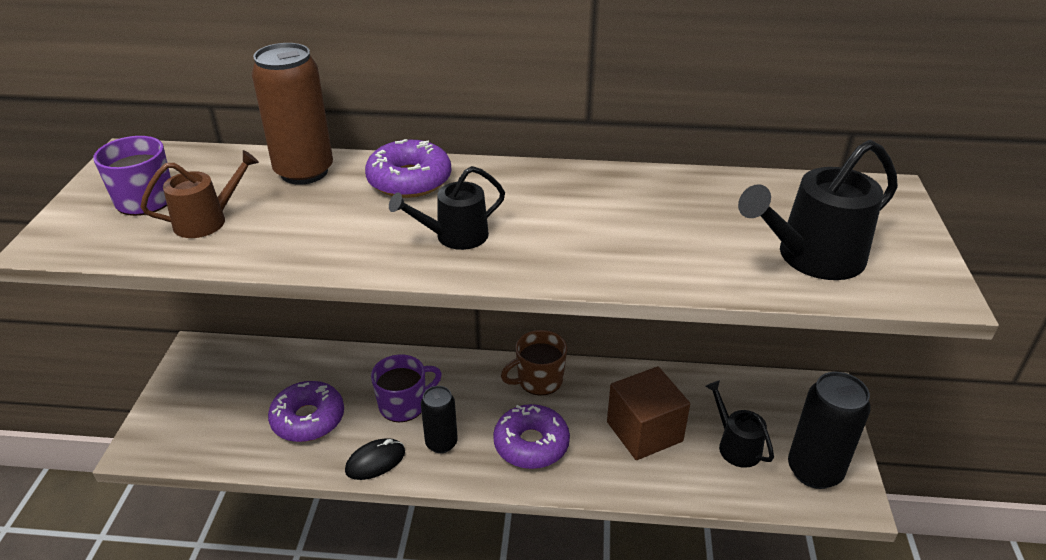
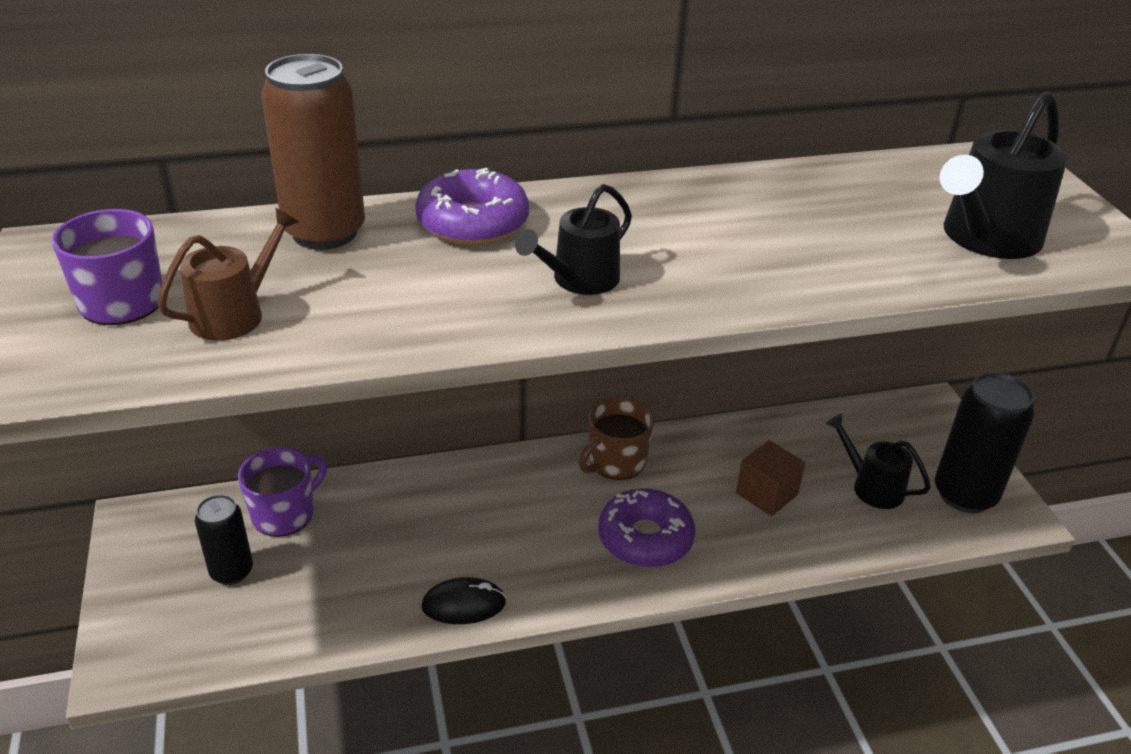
camera: 20 degrees left, 0 degrees up
purple donut [268,381,344,442] -> none
black mouse [345,438,405,480] -> black mouse turned 45 degrees clockwise [421,577,506,624]
purple mug [371,354,442,422] -> purple mug moved to [238,447,327,537]
black can [421,386,458,453] -> black can moved to [195,494,253,585]
brown cube [607,366,690,460] -> brown cube [736,440,805,516], size x0.66

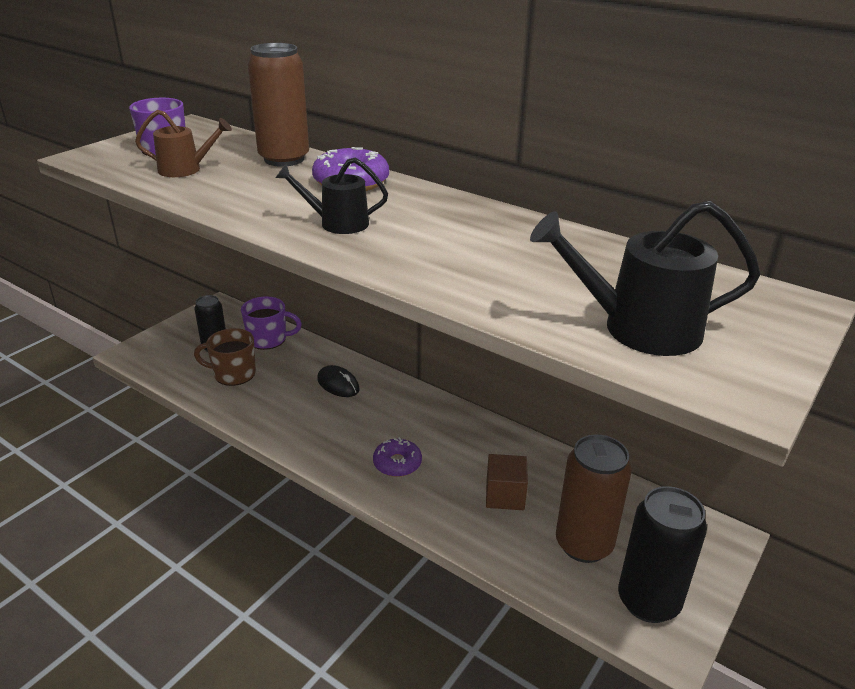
camera: 50 degrees right, 5 degrees down
black mouse [421,577,506,624] -> black mouse moved to [317,365,360,397]
brown mug [579,397,654,480] -> brown mug moved to [194,328,256,386]
purple donut [598,488,696,568] -> purple donut [373,437,422,477], size x0.67
black watering can [826,414,931,509] -> brown can [556,434,632,563]

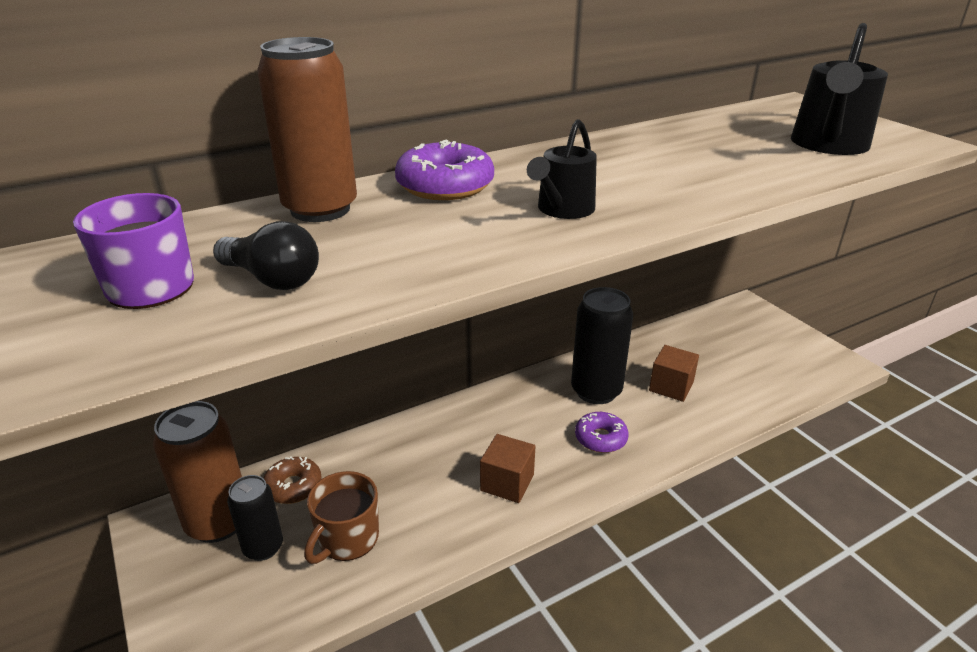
camera: 65 degrees left, 0 degrees up
brown watering can [135,110,232,177] -> black light bulb [213,221,319,290]
purple mug [241,297,302,350] -> brown donut [263,457,322,504]
black mouse [317,365,360,397] -> none
brown can [556,434,632,563] -> brown can moved to [153,401,242,543]
black can [618,486,707,623] -> black can moved to [571,287,633,404]
none -> brown cube [480,434,535,503]

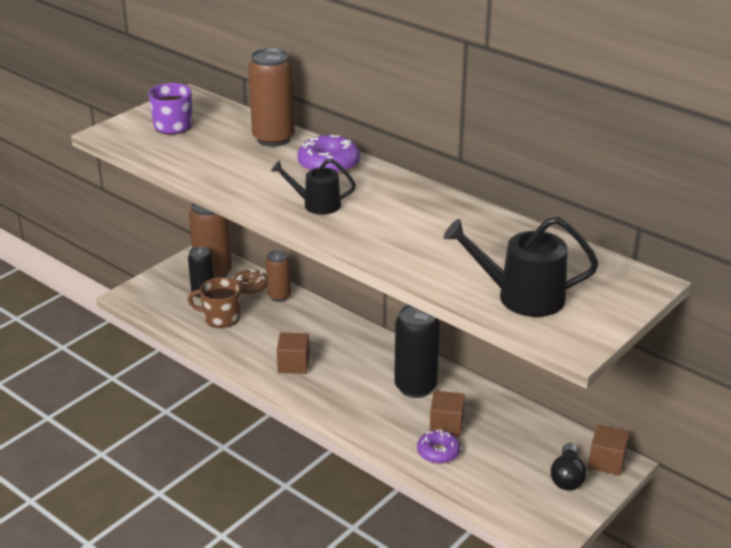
camera: 70 degrees right, 0 degrees up
black light bulb [213,221,319,290] -> black light bulb moved to [551,443,586,490]
purple donut [575,412,629,453] -> purple donut moved to [417,429,460,464]
none -> brown can [266,250,291,302]
none -> brown cube [588,425,629,476]

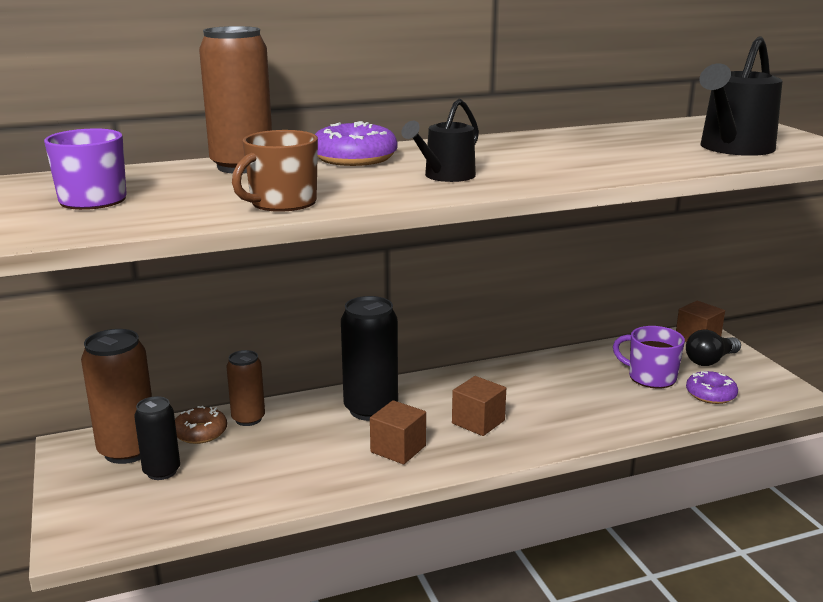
camera: 60 degrees left, 10 degrees down
brown mug [188,277,241,328] -> brown mug moved to [232,130,318,212]
black can [394,305,440,398] -> black can moved to [341,296,398,421]
purple donut [417,429,460,464] -> purple donut moved to [686,371,738,404]
brown cube [430,391,465,437] -> brown cube moved to [452,376,506,436]
black light bulb [551,443,586,490] -> black light bulb turned 105 degrees clockwise [686,329,741,366]
none -> purple mug [613,326,685,389]

